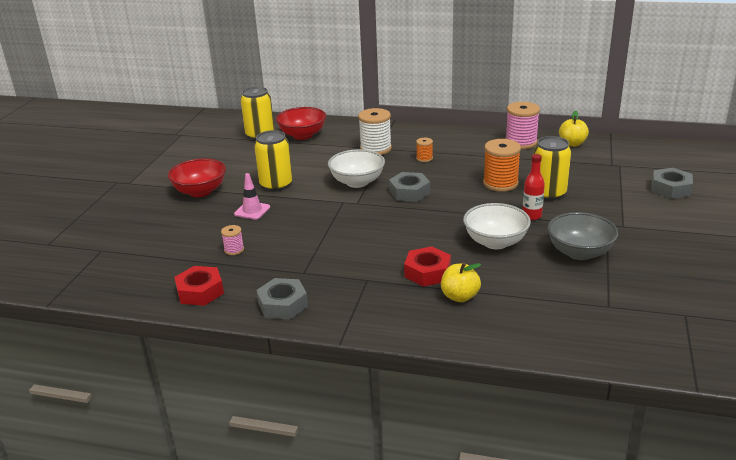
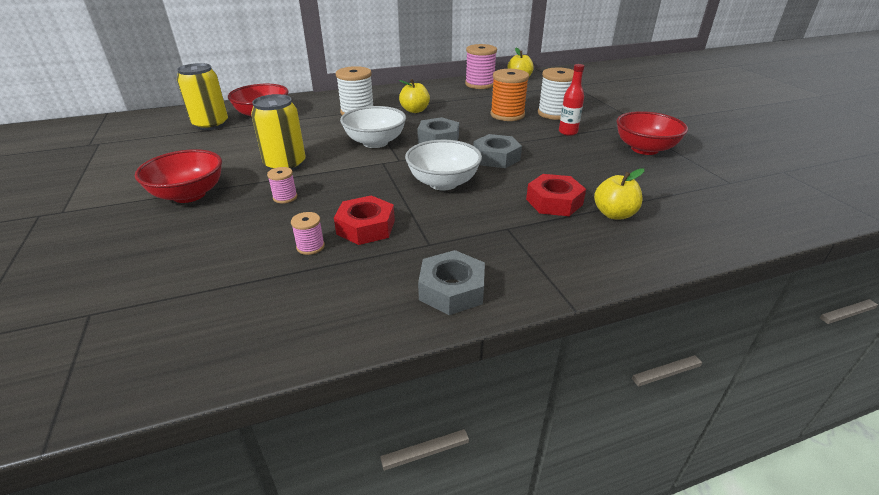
camera: 35 degrees left, 5 degrees up
red nut [174,266,224,306] -> red nut moved to [334,195,395,245]
pink traffic cone [234,173,270,220] -> pink spool [267,167,297,204]
orange spool [416,138,433,162] -> yellow apple [399,79,430,113]
white bowl [463,203,531,249] -> white bowl moved to [405,140,482,191]
yellow can [534,136,571,200] -> white spool [538,67,574,120]
grey bowl [548,212,618,260] -> red bowl [616,111,688,155]
grey nut [652,168,693,199] -> grey nut moved to [473,134,522,168]

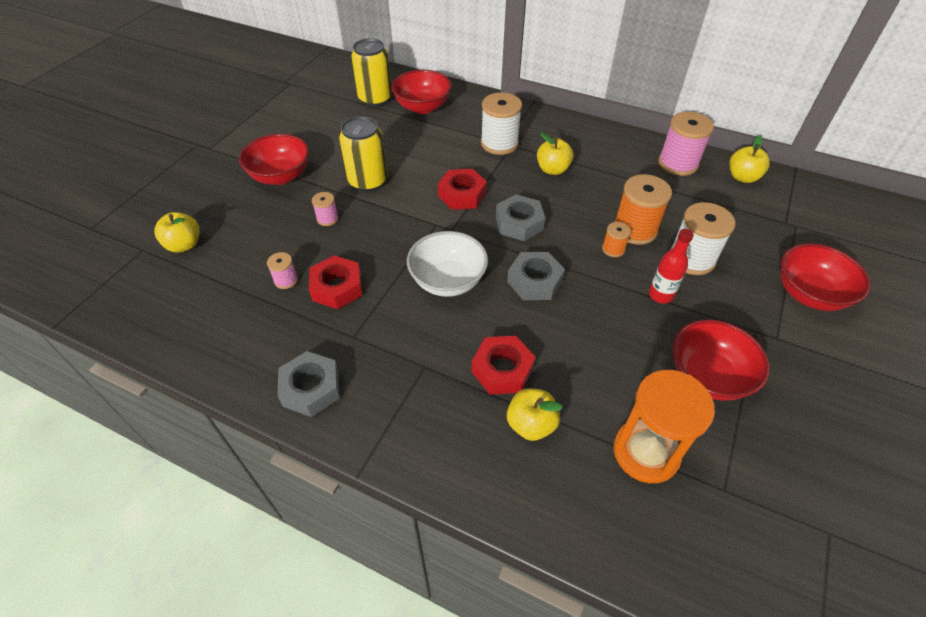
camera: 45 degrees right, 15 degrees up
white bowl [340,106,406,148] -> red nut [438,169,487,210]
none -> yellow apple [155,212,200,253]
none -> orange spool [602,222,631,257]
none -> orange hourglass [613,370,715,483]
none -> red bowl [780,243,870,311]

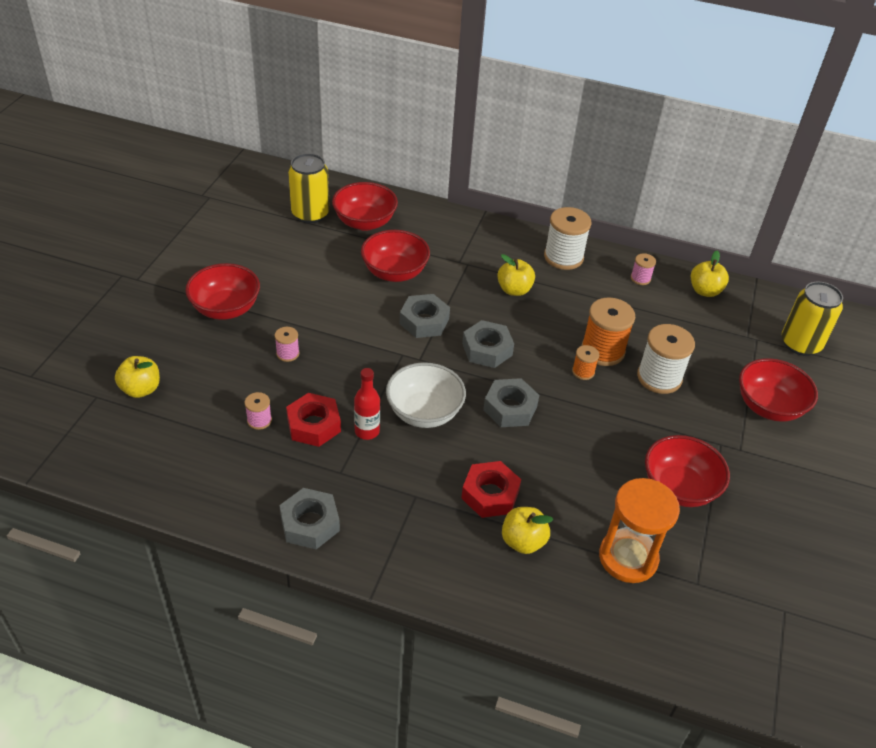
camera: 10 degrees left, 5 degrees down
yellow can [339,116,387,192] -> yellow can moved to [782,281,843,356]
red nut [438,169,487,210] -> grey nut [400,294,450,338]
white spool [481,92,522,155] -> white spool moved to [544,207,592,270]
red bottle [649,229,694,304] -> red bottle moved to [354,368,380,440]
pink spool [659,111,714,176] -> pink spool [631,253,656,285], size x0.50
none -> red bowl [361,230,430,282]

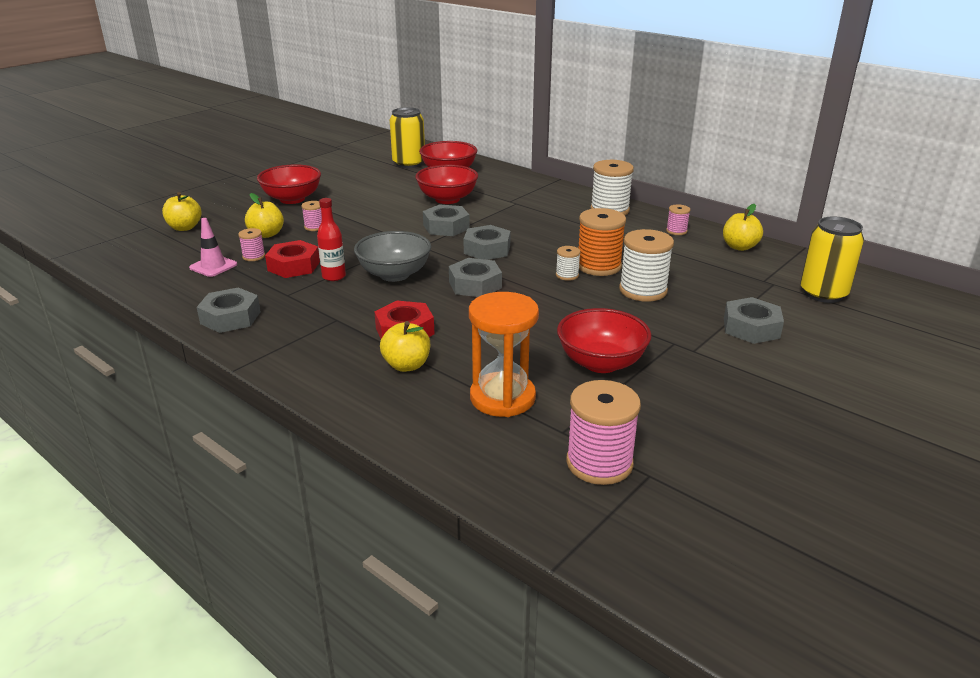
camera: 25 degrees right, 15 degrees down
white bowl [386,362,466,428] -> grey bowl [354,231,431,282]
yellow apple [497,254,535,296] -> yellow apple moved to [245,193,284,238]
orange spool [572,345,599,380] -> white spool [556,246,581,281]
red bowl [739,358,818,422] -> grey nut [724,297,784,344]
none -> pink traffic cone [189,218,237,277]
none -> pink spool [566,380,641,485]

